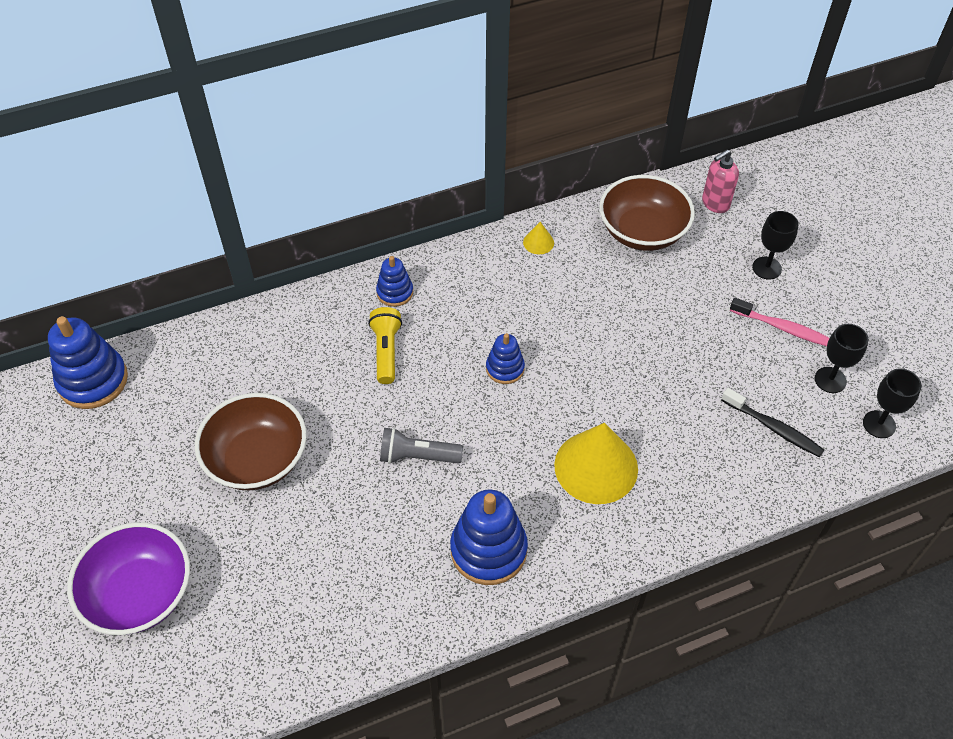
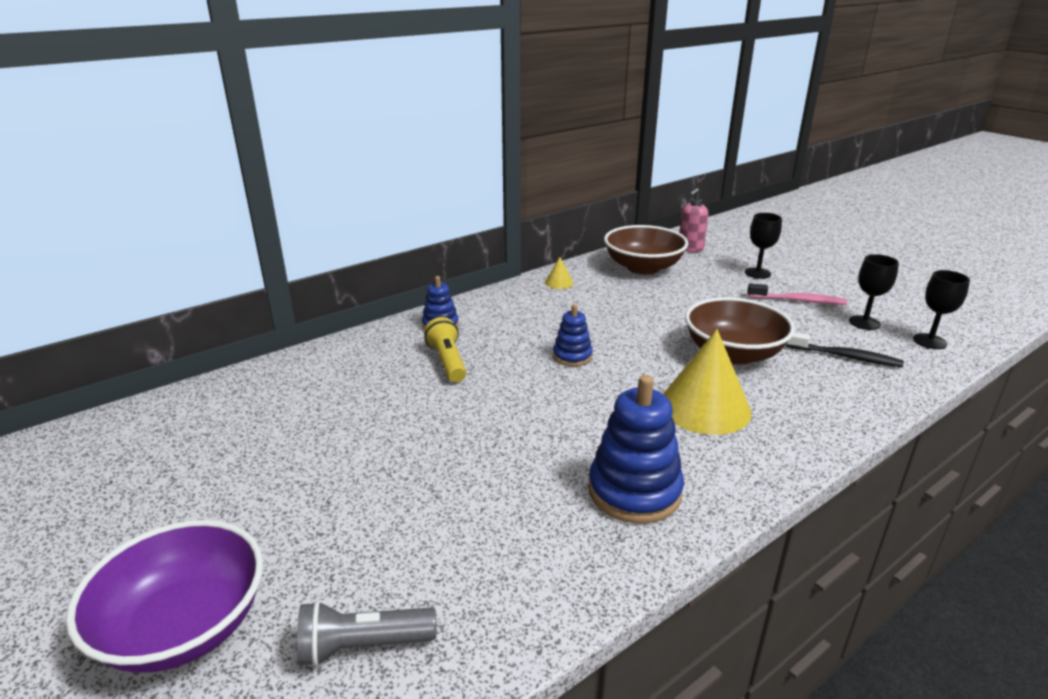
camera: 15 degrees left, 25 degrees down
blue stacking toy [48,316,128,409] -> none
brown bowl [195,393,307,490] -> brown bowl moved to [685,297,795,365]
grey flashlight [380,428,463,464] -> grey flashlight moved to [297,601,437,666]

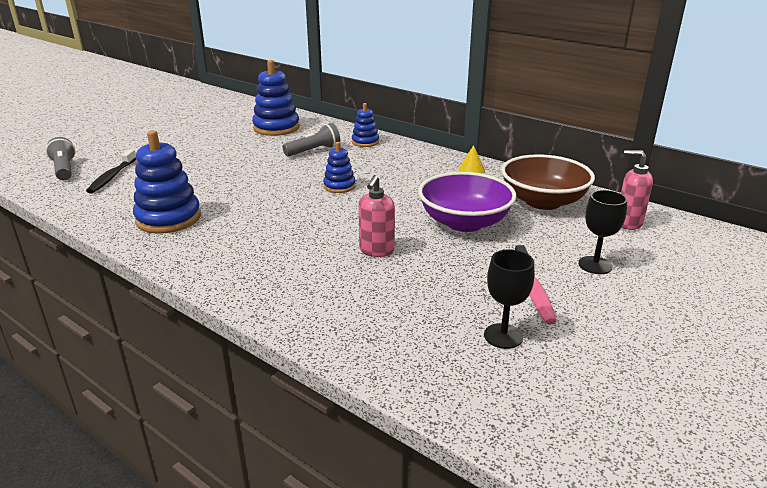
camera: 75 degrees right, 0 degrees up
purple bowl [66,520,263,673] -> purple bowl moved to [418,172,517,232]
yellow flashlight [424,317,466,382] -> grey flashlight [282,123,340,157]
yellow cone [663,329,752,435] -> none
brown bowl [685,297,795,365] -> pink soap dispenser [358,175,395,257]
black toothbrush [786,332,904,367] -> black toothbrush moved to [86,149,136,194]
black goblet [913,270,970,349] -> none
none -> blue stacking toy [252,60,300,136]

